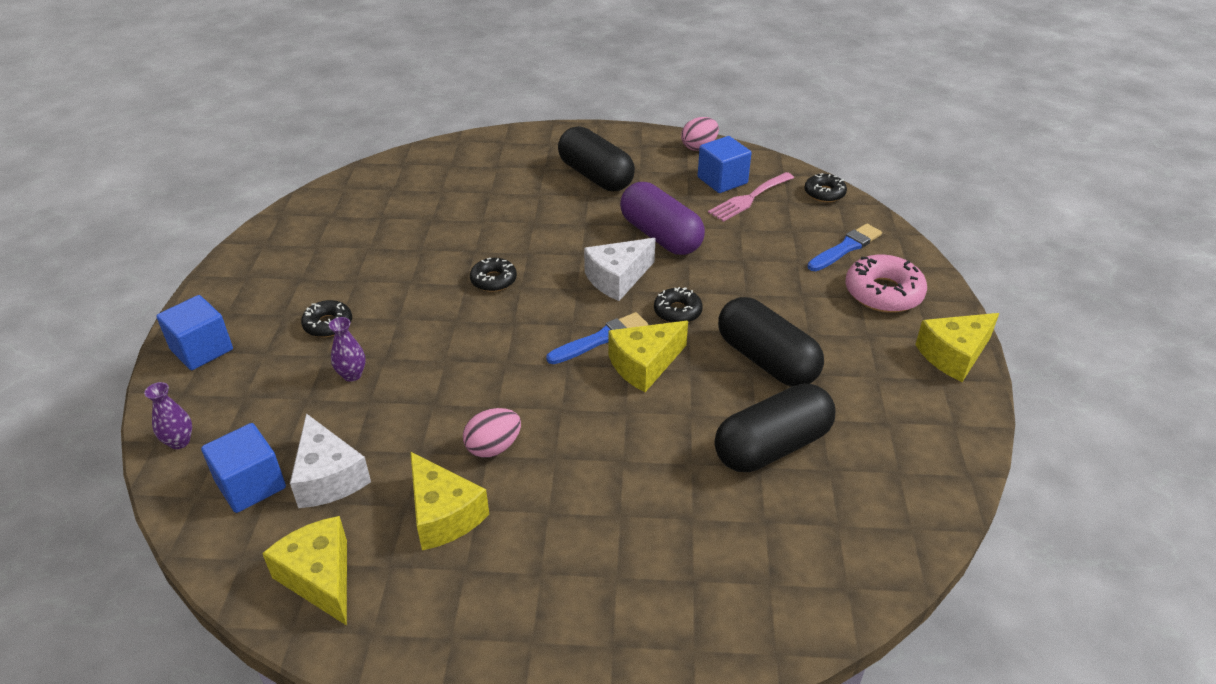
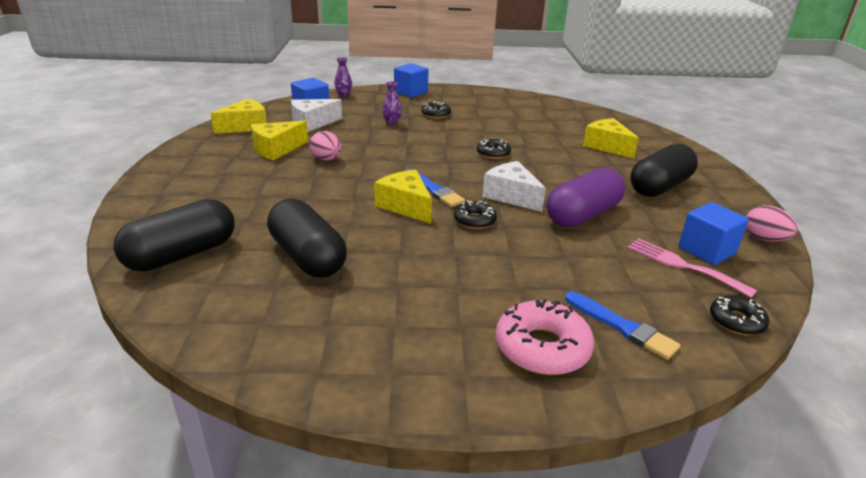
camera: 85 degrees right, 10 degrees down
black capsule [718,297,824,387] -> black capsule moved to [113,199,235,271]
yellow cheese [915,313,999,382] -> yellow cheese moved to [583,118,639,159]

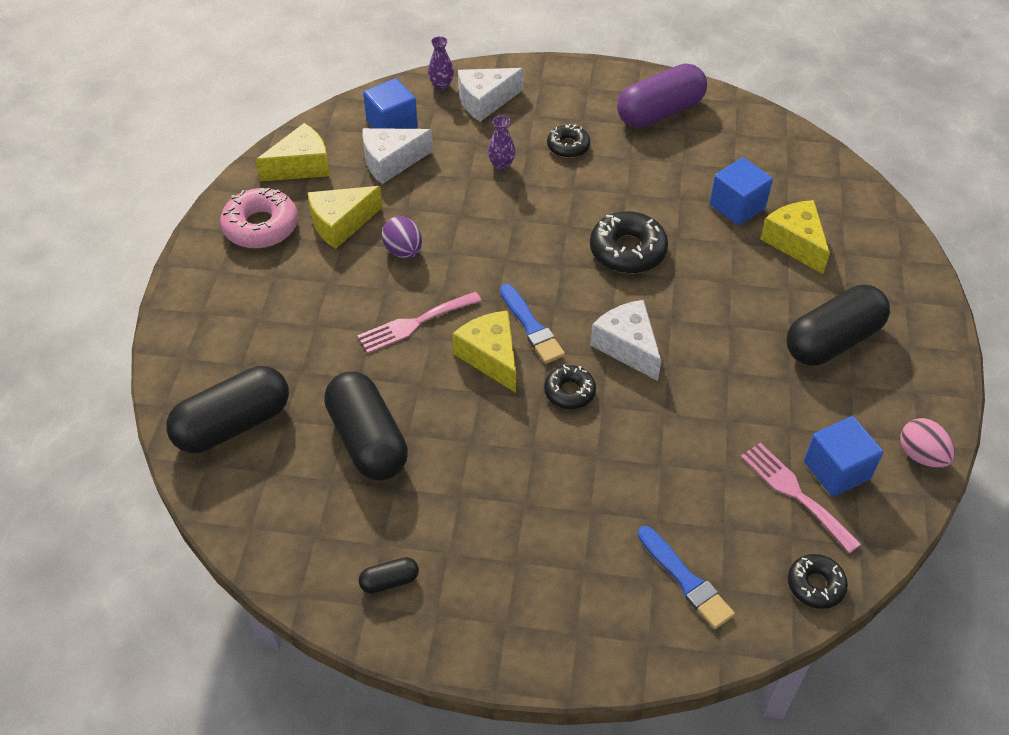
camera: 10 degrees right, 20 degrees up
pink egg [310,131,341,161] -> purple egg [382,216,422,258]
blue cube [394,63,429,98] -> blue cube moved to [709,157,773,226]
black donut [477,139,511,159] -> black donut [590,211,668,274], size x1.66
pink donut [496,299,594,375] -> pink donut moved to [220,187,298,248]
purple capsule [546,168,625,227] -> purple capsule moved to [617,63,707,128]
none -> pink fork [357,291,482,353]
none -> black capsule [359,557,419,593]
none -> white cheese [458,68,524,122]

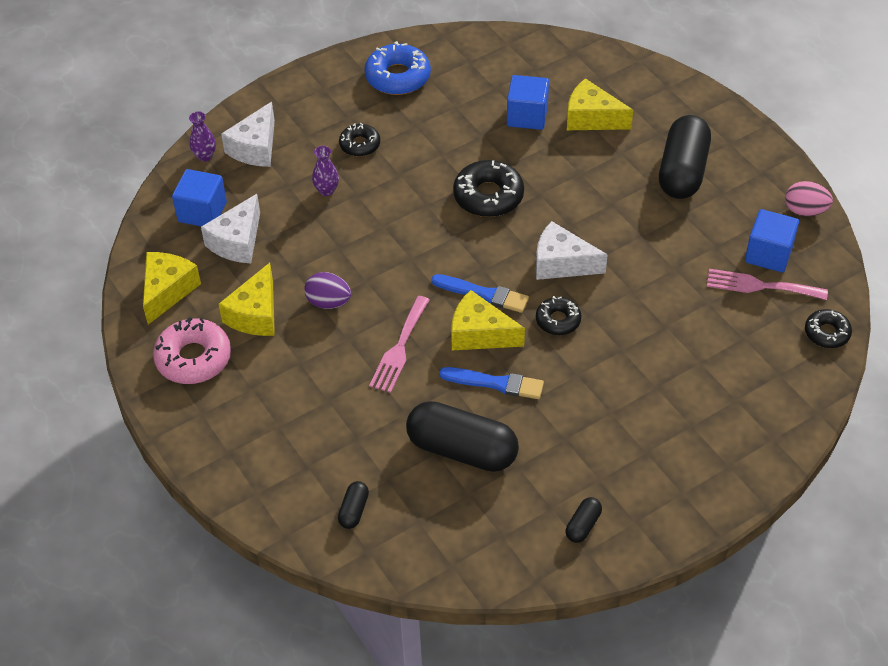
camera: 40 degrees left, 0 degrees up
black capsule [166,366,289,453] -> black capsule [338,481,369,529], size x0.44
purple capsule [617,63,707,128] -> blue donut [364,41,431,95]
blue brush [638,526,735,629] -> blue brush moved to [439,367,544,399]

